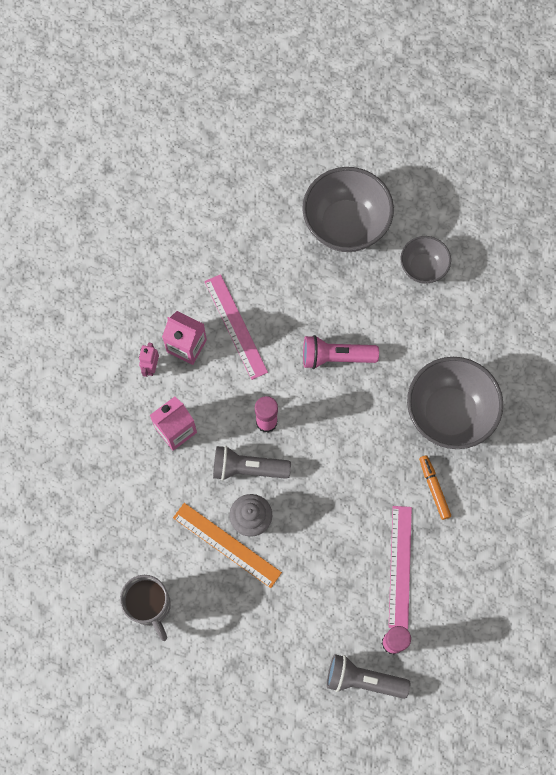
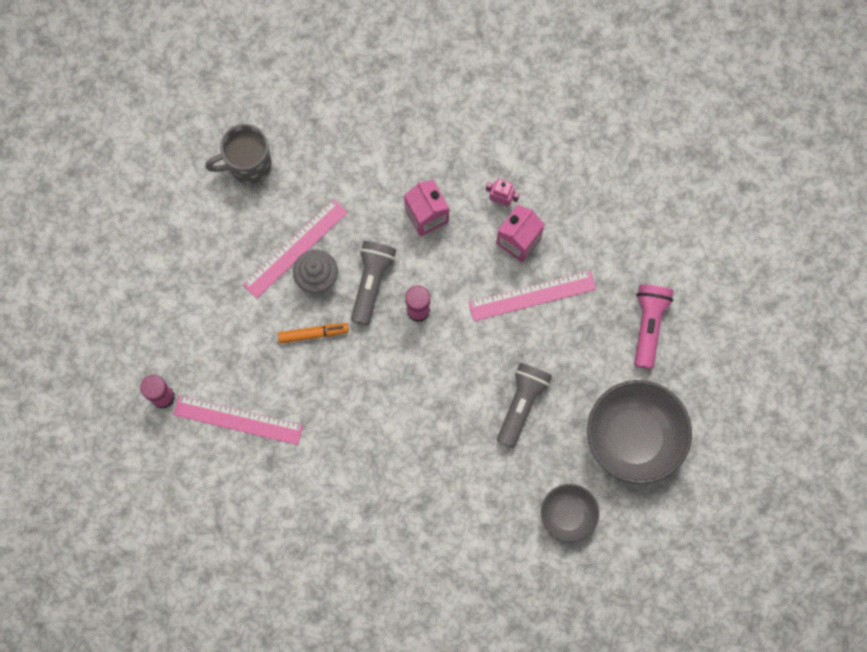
camera: 100 degrees right, 5 degrees up
orange ruler [173,503,282,588] -> pink ruler [243,199,348,299]
pink flashlight [303,335,379,369] -> pink flashlight moved to [634,285,673,369]
grey flashlight [327,654,410,699] -> grey flashlight moved to [497,363,552,448]
grey bowl [407,357,503,449] -> none
orange marker [419,455,451,520] -> orange marker moved to [278,323,349,343]

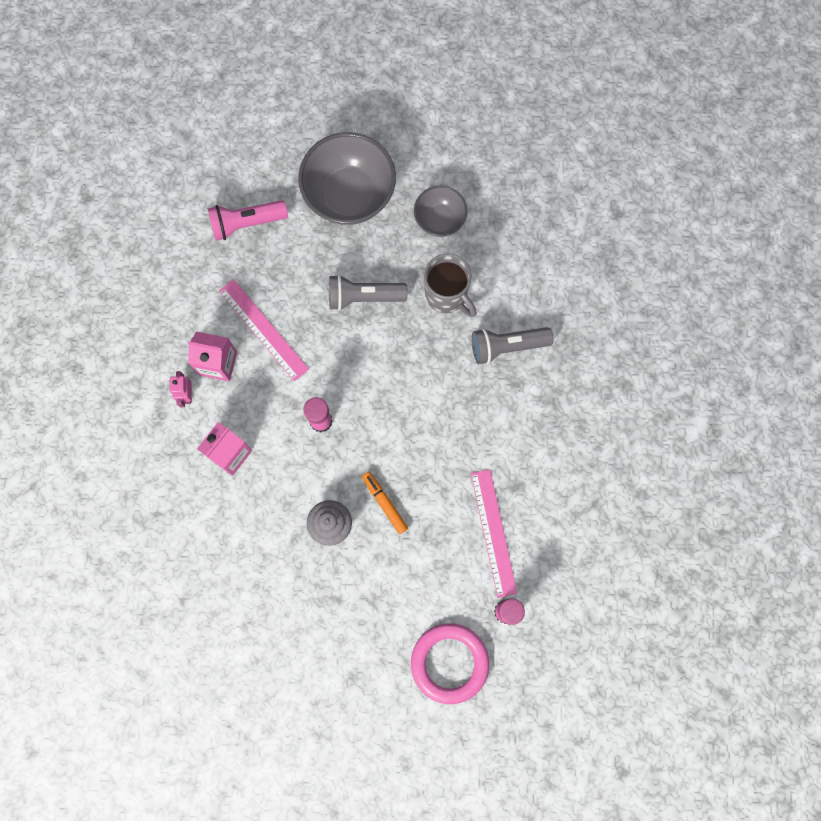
camera: 115 degrees left, 0 degrees up
grey mug [205,124,272,184] -> grey mug moved to [424,254,477,317]
pink ruler [243,199,348,299] -> none
grey flashlight [351,241,396,325] -> grey flashlight moved to [472,327,554,364]
none -> pink ring [411,624,489,704]

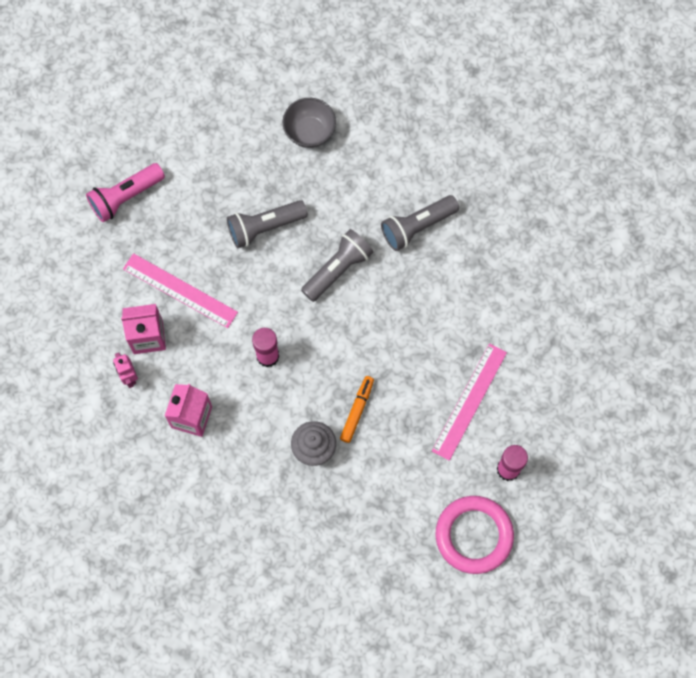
camera: 20 degrees left, 5 degrees down
grey bowl [298,132,396,225] -> none
orange marker [362,472,408,534] -> orange marker turned 75 degrees clockwise [340,376,374,443]
grey mug [424,254,477,317] -> none
pink ruler [471,469,518,598] -> pink ruler turned 60 degrees clockwise [432,343,507,461]
none -> grey flashlight [301,229,374,302]

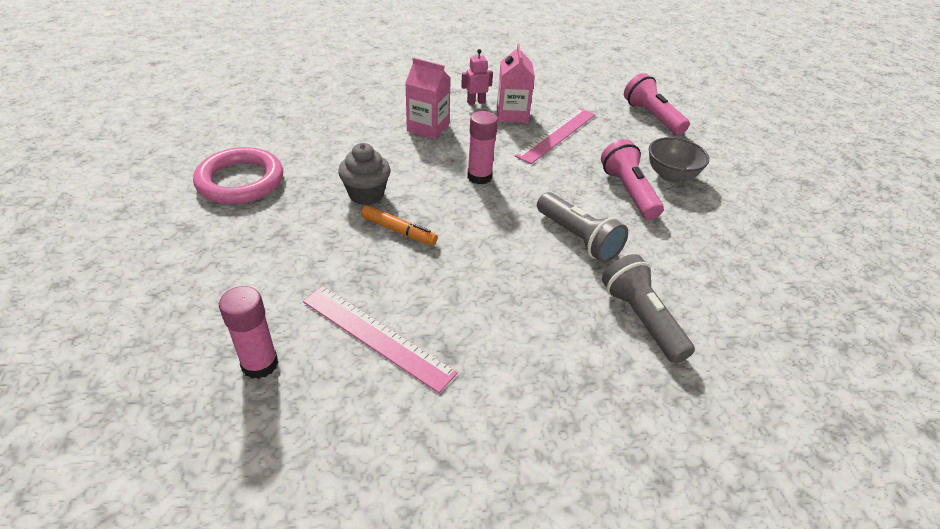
camera: 95 degrees right, 30 degrees down
grey flashlight [227,200,308,248] -> pink flashlight [601,139,664,220]
grey bowl [283,98,336,148] -> grey bowl moved to [649,137,709,183]
pink ring [436,496,514,574] -> pink ring moved to [193,147,283,204]

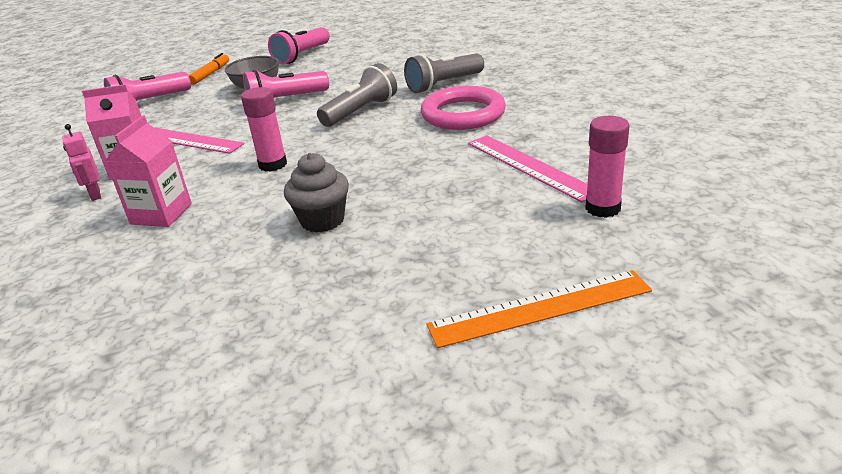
camera: 95 degrees left, 10 degrees down
pink ring [193,147,283,204] -> pink ring moved to [421,86,506,130]
pink ruler [303,286,458,393] -> pink ruler turned 60 degrees counterclockwise [468,135,588,202]
orange marker [361,205,438,245] -> orange marker moved to [189,53,229,85]
none -> pink flashlight [268,27,330,64]
none -> orange ruler [427,270,652,348]

